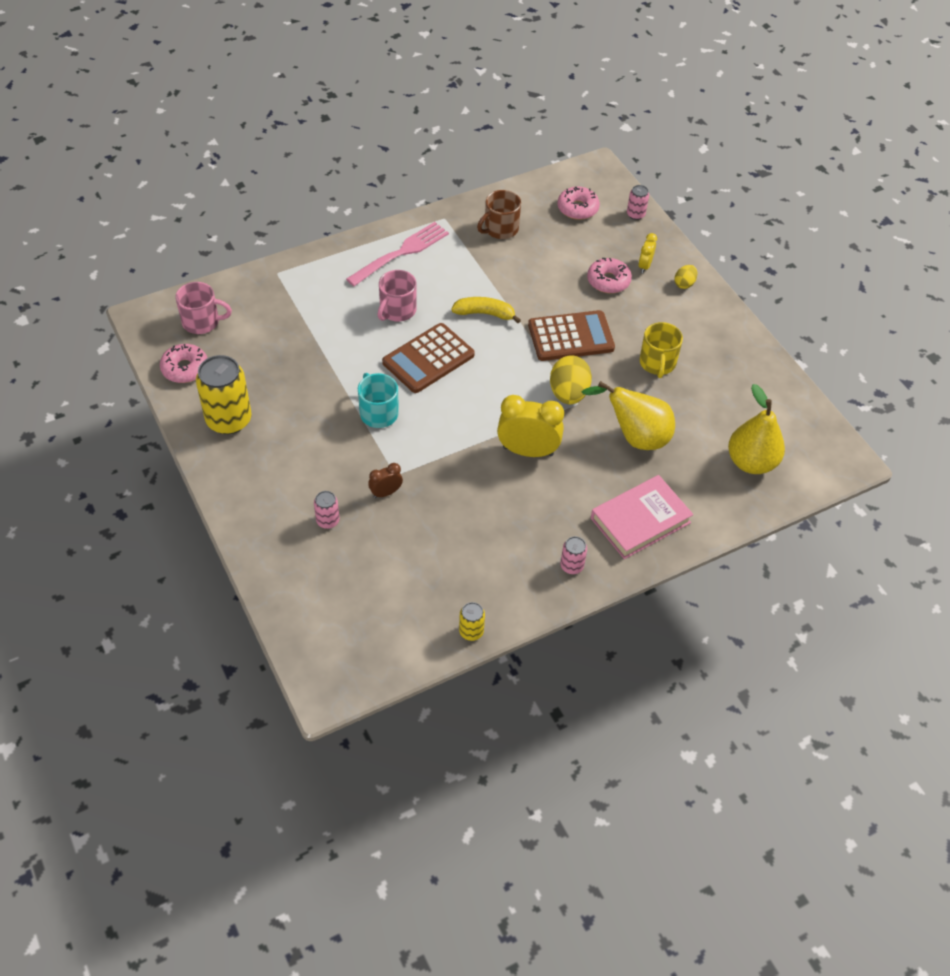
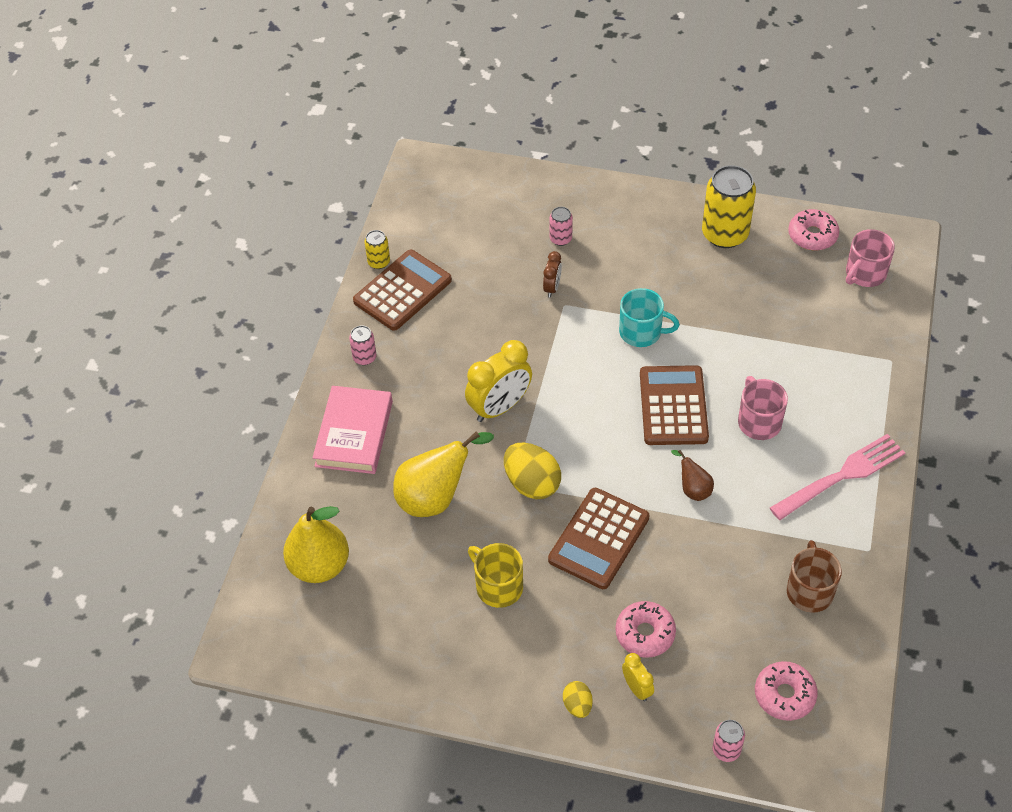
camera: 135 degrees right, 0 degrees up
pink fork [346,222,449,286] -> pink fork turned 120 degrees counterclockwise [770,434,905,520]
yellow banana [451,297,521,323] -> brown pear [671,450,714,501]
none -> brown calculator [353,250,452,331]

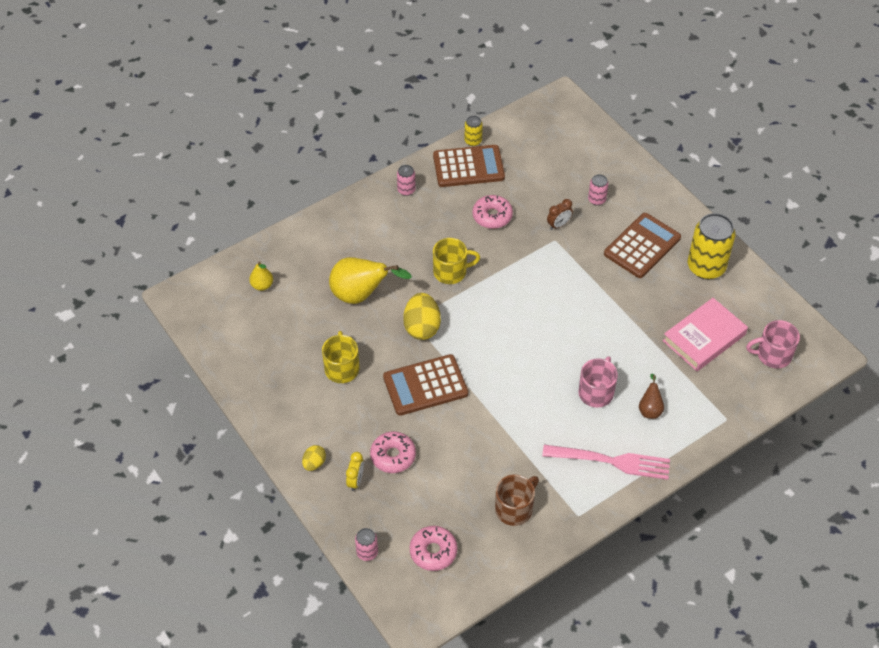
camera: 40 degrees right, 0 degrees up
yellow pear [283,506,349,583] -> yellow pear [249,261,273,291], size x0.51
pink book [312,386,393,474] -> pink book moved to [663,298,748,371]
yellow clock [465,340,532,422] -> yellow mug [433,238,480,284]
turquoise mug [619,288,680,347] -> none
brown calculator [640,365,709,445] -> brown calculator moved to [604,213,681,278]
brown pear [671,450,714,501] -> brown pear moved to [639,374,664,419]
pink donut [788,209,839,250] -> pink donut moved to [472,195,513,229]

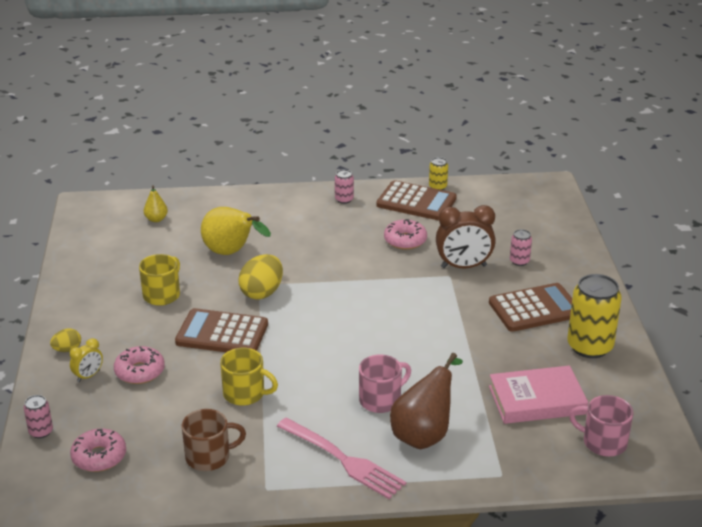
camera: 30 degrees right, 20 degrees down
yellow mug [433,238,480,284] -> yellow mug moved to [220,348,278,406]
brown clock [547,199,573,230] -> brown clock [436,205,496,268], size x1.94
brown pear [639,374,664,419] -> brown pear [390,353,463,449], size x1.96

